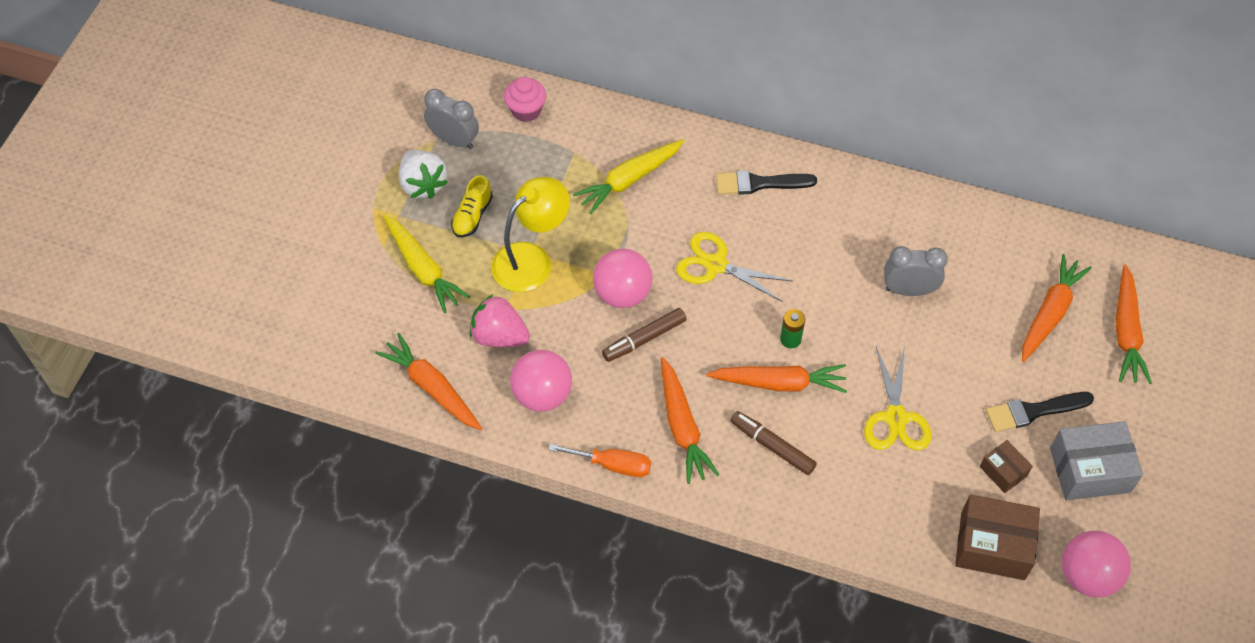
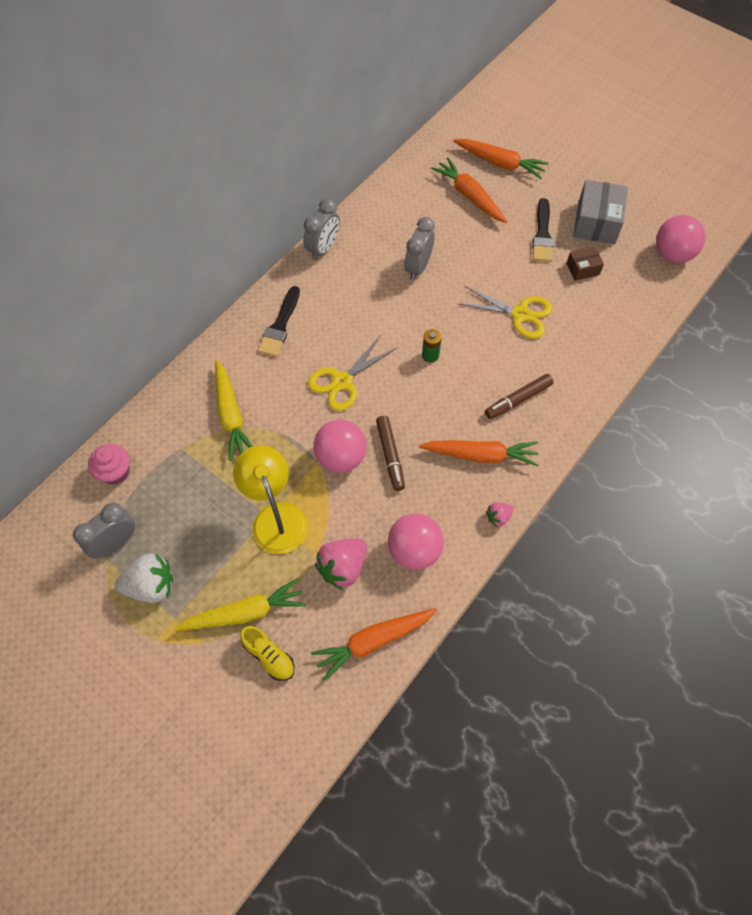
camera: 70 degrees left, 5 degrees up
yellow shoe [451,175,493,238] -> yellow shoe moved to [240,626,295,681]
orange screwdriver [548,444,651,477] -> pink strawberry [486,502,514,527]
orange carrot [706,364,847,393] -> none
brown box [955,495,1040,580] -> none
none -> grey clock [303,198,340,260]

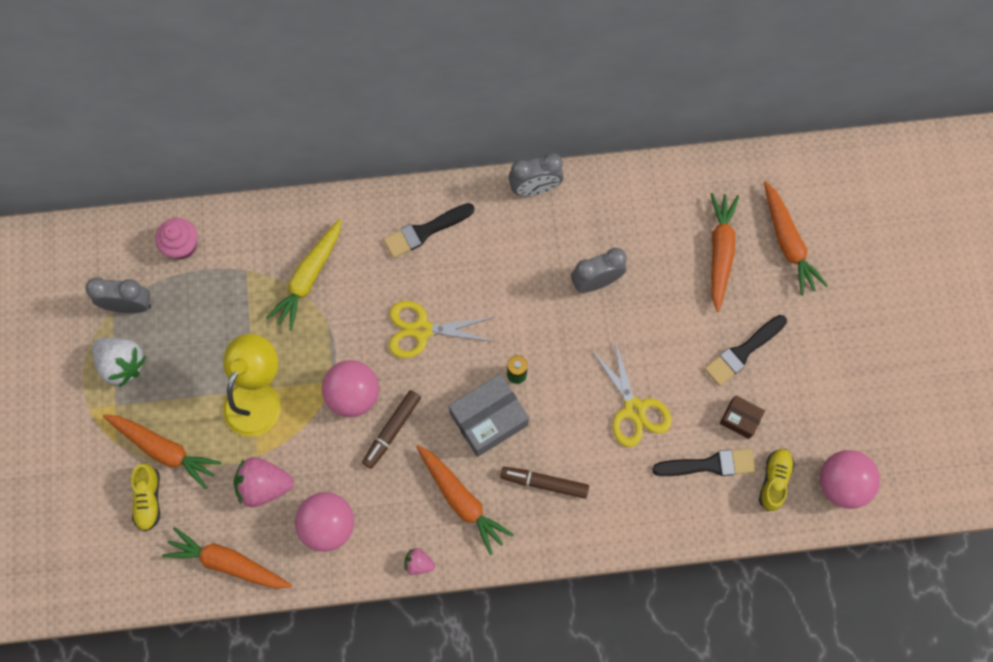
camera: 45 degrees right, 10 degrees up
yellow carrot [174,578,306,631] -> orange carrot [103,414,221,489]
grey box [573,180,628,244] -> grey box moved to [449,374,529,457]
none -> black brush [652,448,755,476]
none -> yellow shoe [759,449,794,511]

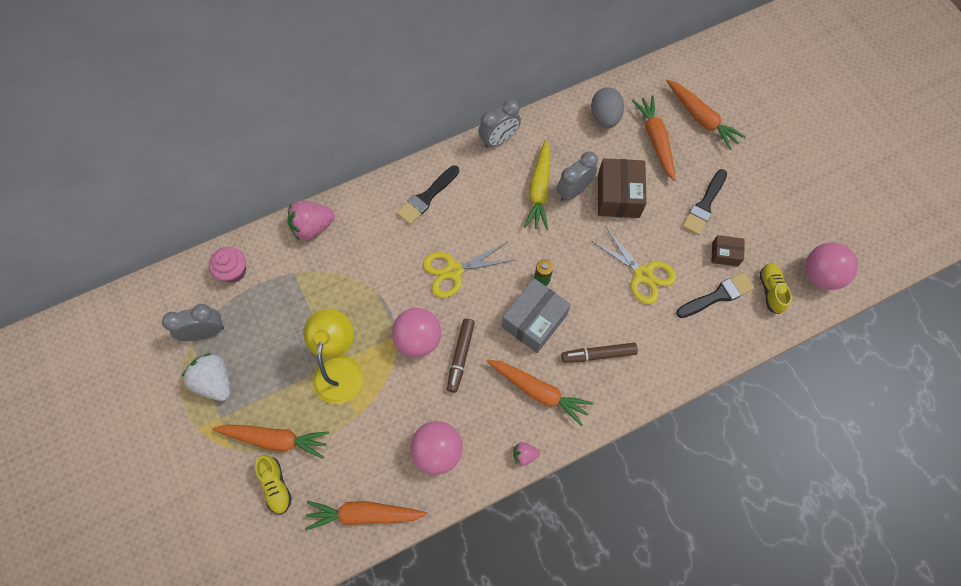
camera: 20 degrees left, 5 degrees down
white strawberry [92,338,146,387] -> white strawberry turned 150 degrees counterclockwise [181,353,231,401]
pink strawberry [234,457,294,507] -> pink strawberry moved to [288,201,335,240]
yellow carrot [266,218,342,331] -> yellow carrot moved to [524,139,550,230]
none -> grey egg [591,87,624,128]
none -> brown box [598,158,647,218]

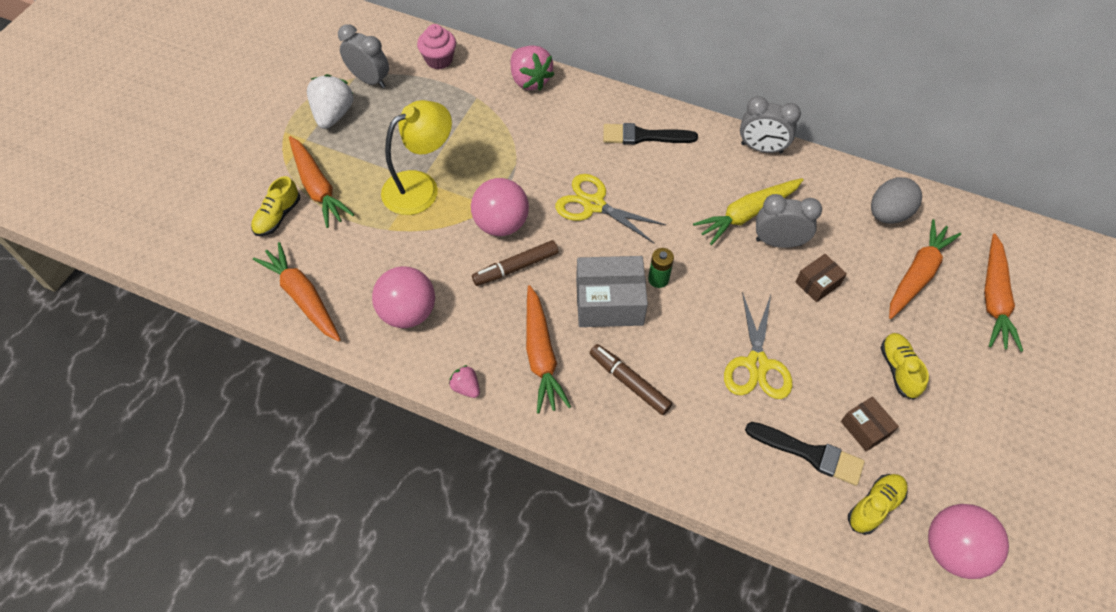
camera: 50 degrees right, 10 degrees down
pink strawberry [288,201,335,240] -> pink strawberry turned 150 degrees counterclockwise [511,46,555,90]
brown box [598,158,647,218] -> brown box [796,254,847,302], size x0.54
black brush [682,169,727,235] -> yellow shoe [881,333,929,400]

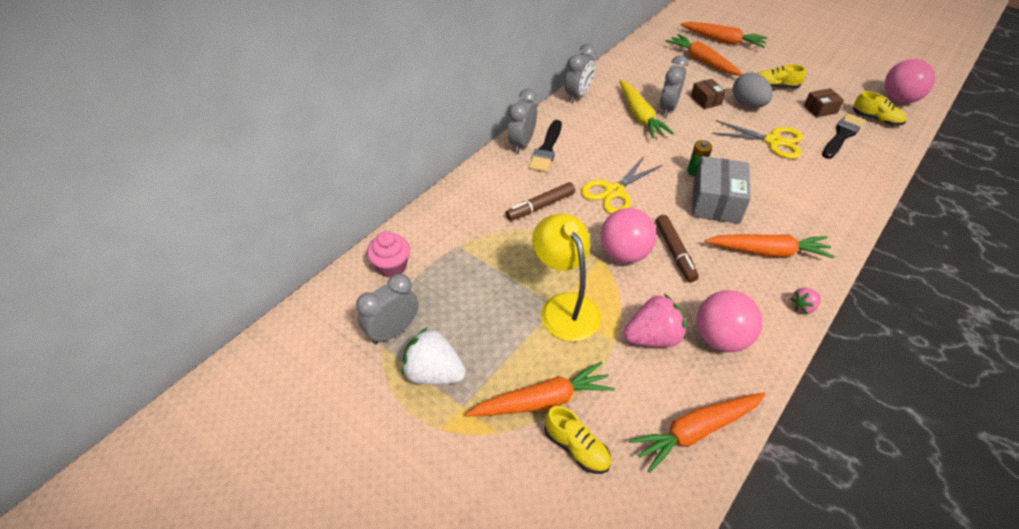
camera: 75 degrees left, 10 degrees down
pink strawberry [511,46,555,90] -> pink strawberry moved to [624,294,686,347]
brown marker [590,344,672,415] -> brown marker moved to [506,182,575,221]
yellow shoe [848,474,908,535] -> yellow shoe turned 150 degrees clockwise [852,91,906,126]
grey egg [871,177,922,224] -> grey egg moved to [733,72,773,108]
none -> grey clock [508,89,537,153]

